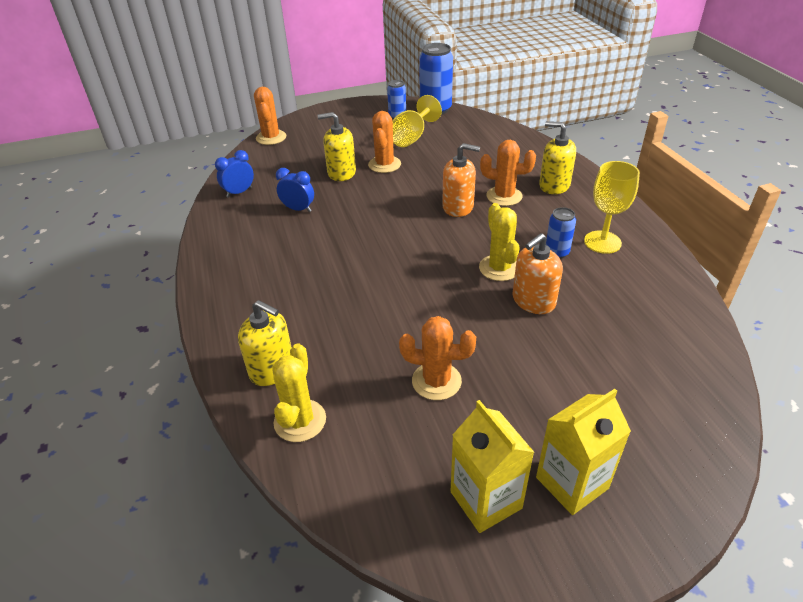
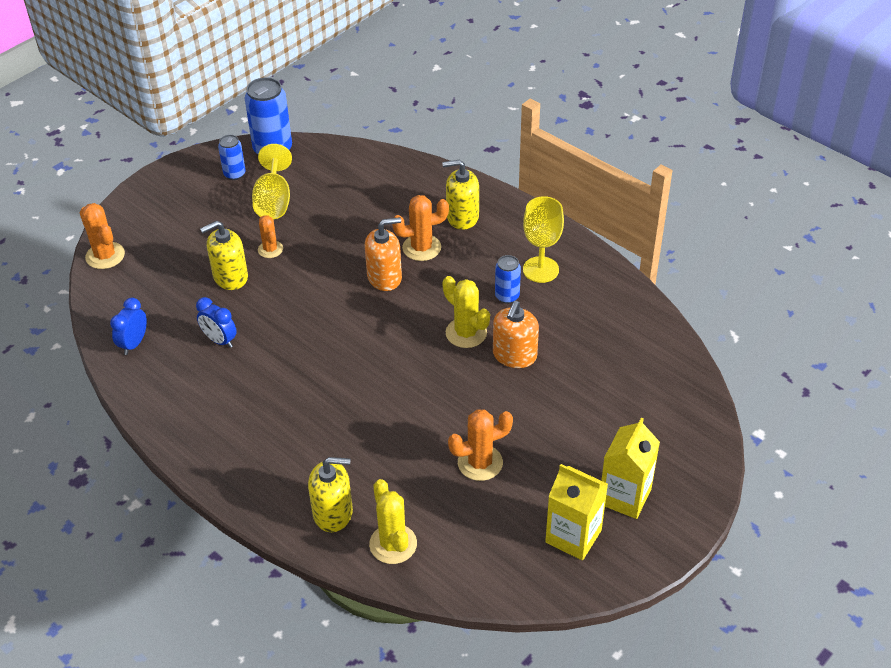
camera: 30 degrees left, 5 degrees up
blue clock [276,168,314,212] -> blue clock turned 135 degrees counterclockwise [196,297,237,348]
orange cactus [368,111,401,173] -> orange cactus [258,215,283,258], size x0.66

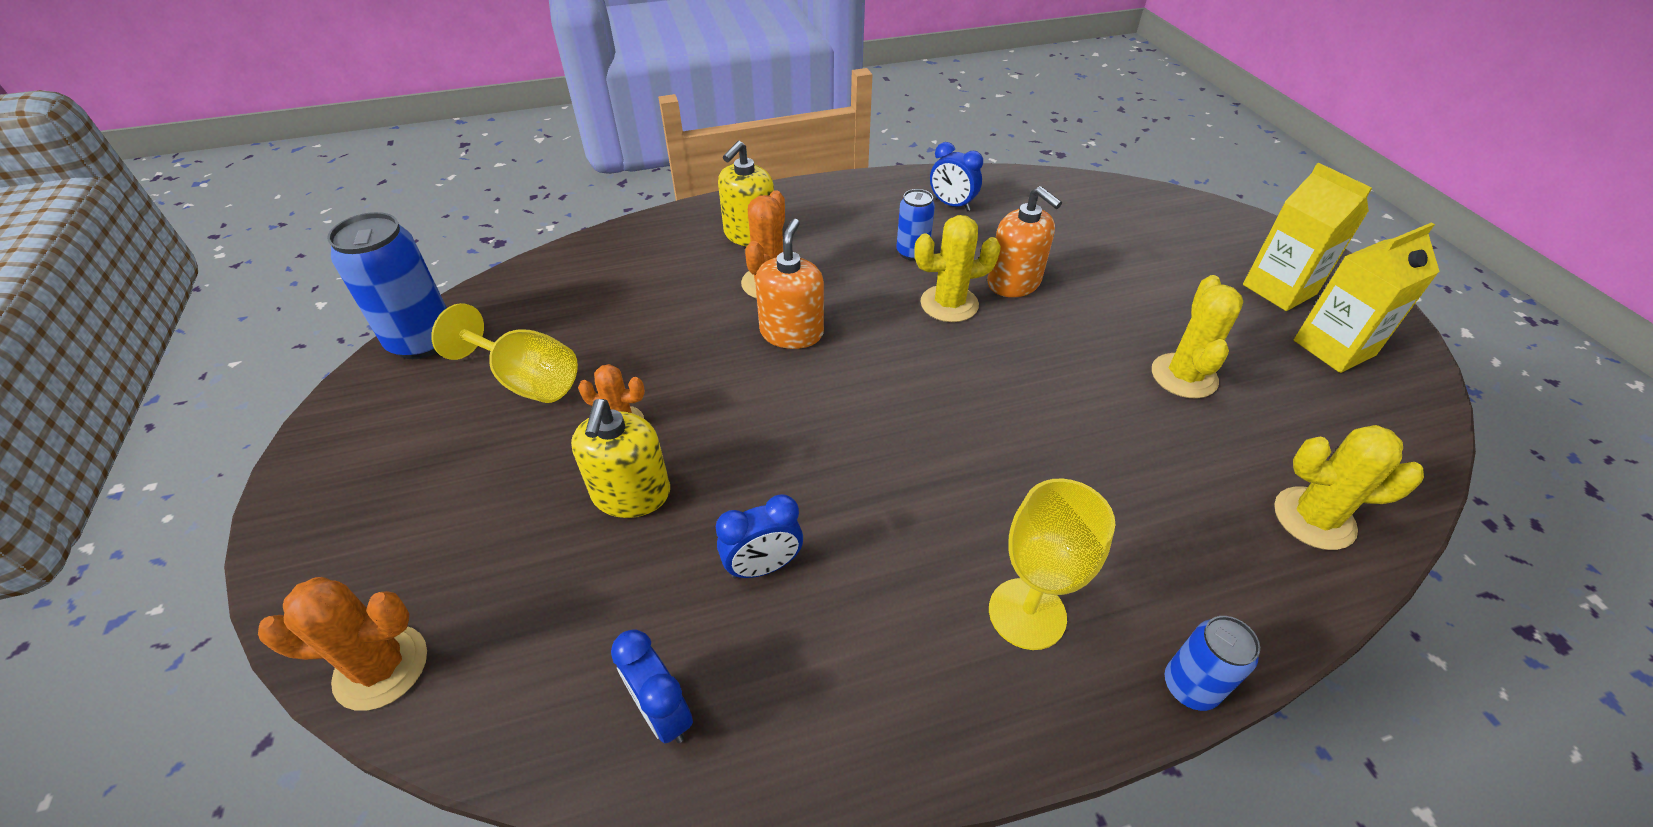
camera: 60 degrees left, 0 degrees up
blue can [218,135,246,180] -> blue can moved to [1165,616,1260,711]
yellow soap dispenser [308,457,353,532] -> none
orange cactus [448,409,513,481] -> yellow cactus [1152,275,1243,399]
yellow goblet [523,196,564,283] -> yellow goblet moved to [989,478,1115,650]
none -> blue clock [930,142,983,211]

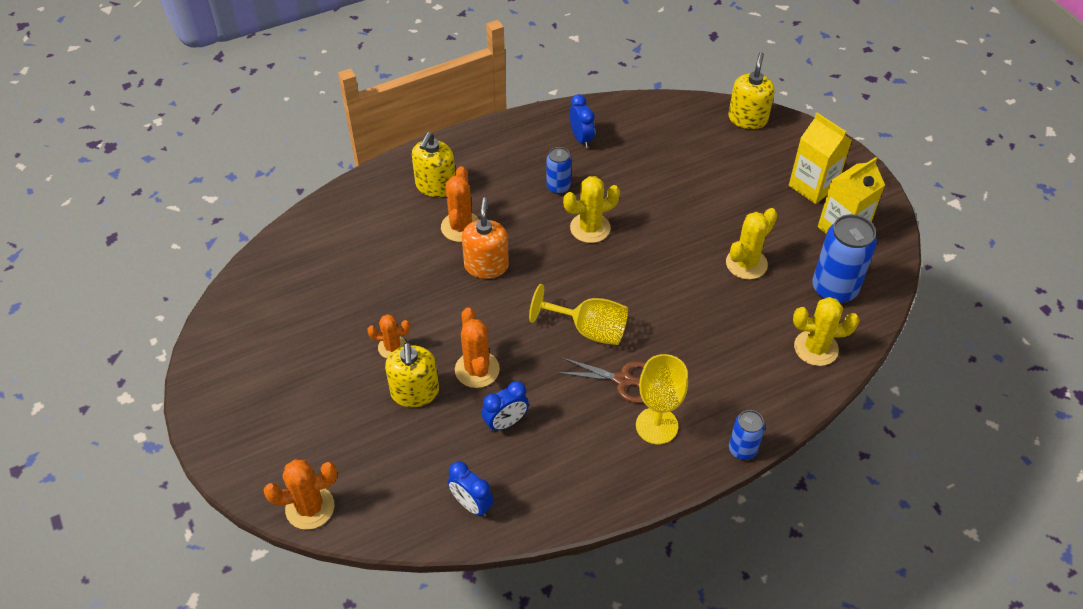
camera: 10 degrees left, 5 degrees up
blue can [327,212,447,359] -> blue can moved to [812,214,877,304]
yellow goblet [431,303,578,403] -> yellow goblet moved to [529,284,628,345]
blue clock [930,142,983,211] -> blue clock turned 135 degrees counterclockwise [570,94,595,148]
orange soap dispenser [987,186,1062,297] -> none
yellow cactus [1152,275,1243,399] -> yellow cactus turned 45 degrees clockwise [726,208,777,280]
none -> orange cactus [455,307,500,388]
none -> brown scissors [557,358,646,403]
none -> yellow soap dispenser [729,52,775,129]

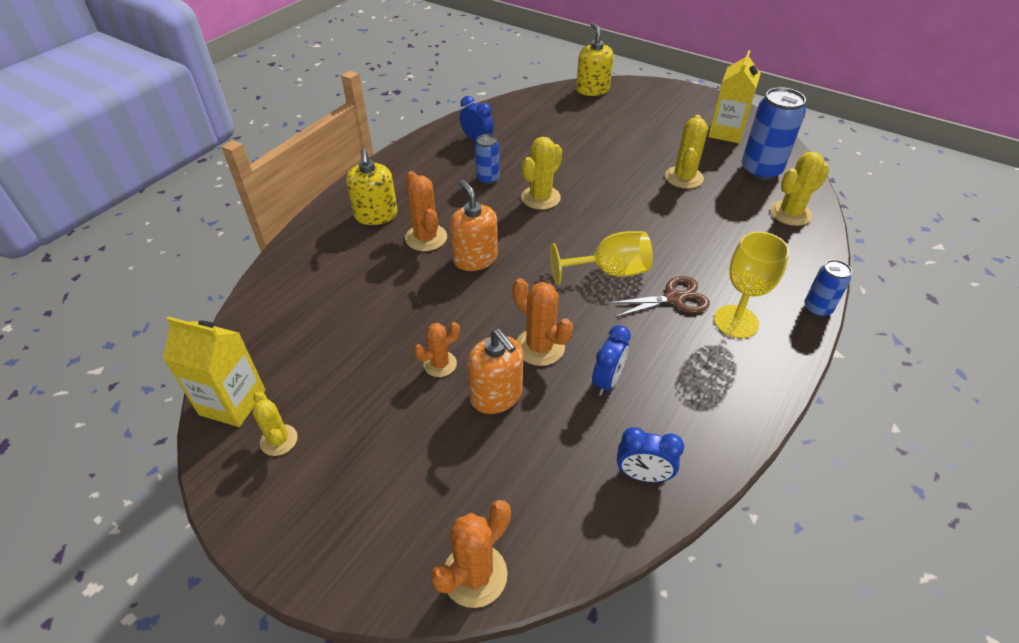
camera: 30 degrees left, 5 degrees down
yellow soap dispenser [385,342,439,407] -> orange soap dispenser [467,329,523,414]
yellow carton [789,113,852,204] -> yellow carton moved to [163,316,266,427]
none -> yellow cactus [253,391,298,456]

